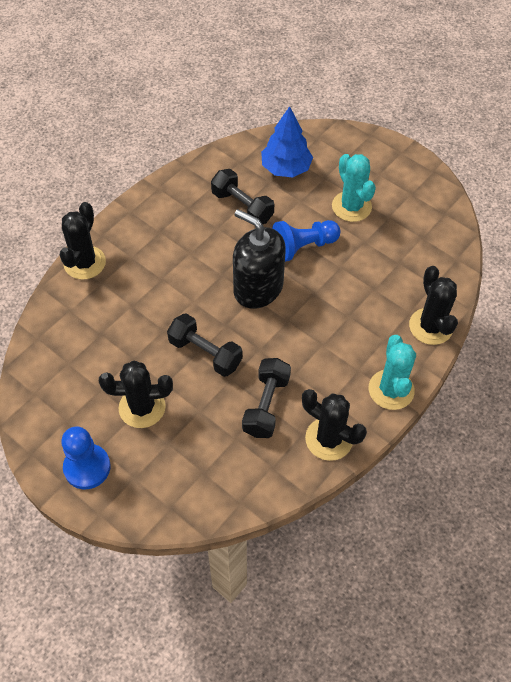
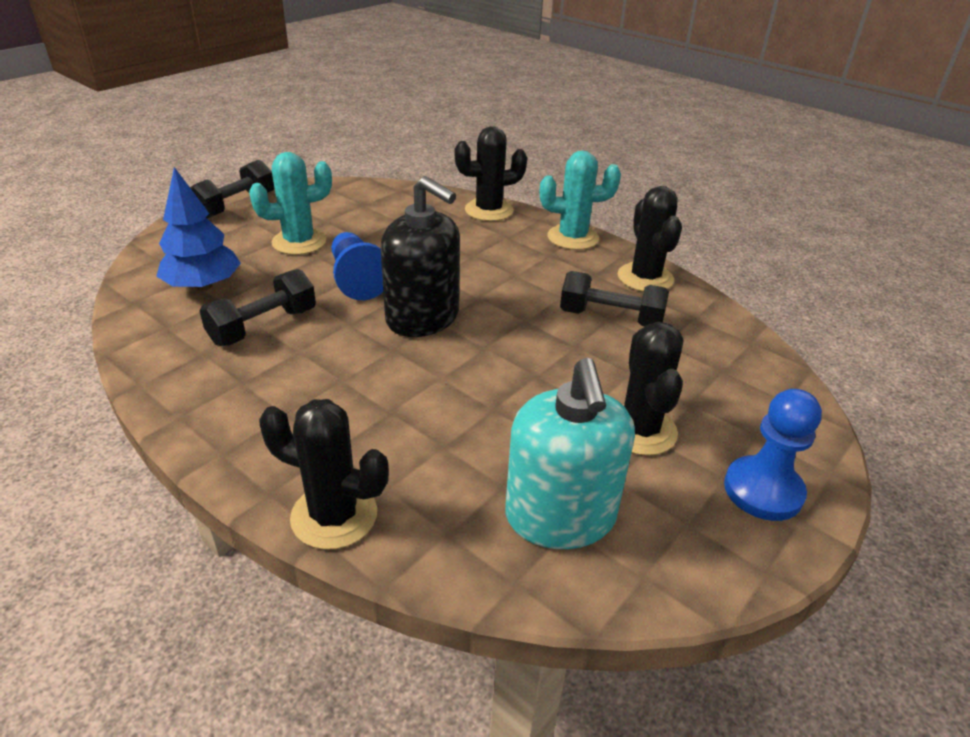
camera: 90 degrees left, 20 degrees down
black dumbbell [167,314,243,377] -> black dumbbell moved to [190,160,274,219]
black soap dispenser [233,209,286,309] -> black soap dispenser turned 90 degrees counterclockwise [381,176,460,337]
black cactus [302,389,367,461] -> black cactus turned 45 degrees counterclockwise [618,186,682,292]
none -> turquoise soap dispenser [505,358,635,549]

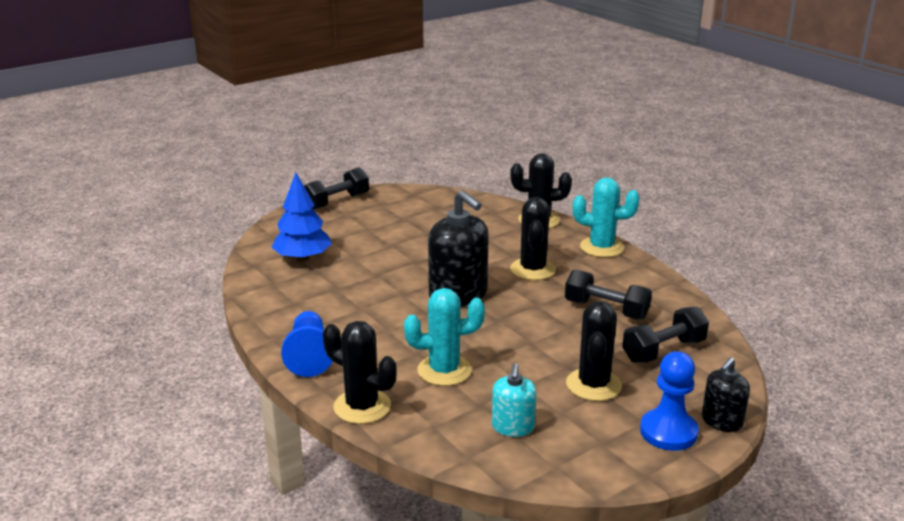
camera: 15 degrees right, 10 degrees down
black dumbbell [200,269,316,346] -> black dumbbell moved to [622,307,709,363]
turquoise cactus [249,152,332,255] -> turquoise cactus moved to [404,288,485,386]
blue pawn [331,232,383,300] -> blue pawn moved to [281,311,332,377]
turquoise soap dispenser [505,358,635,549] -> turquoise soap dispenser [492,363,536,437], size x0.55
black cactus [618,186,682,292] -> black cactus moved to [510,197,556,280]
none -> black soap dispenser [702,357,750,432]

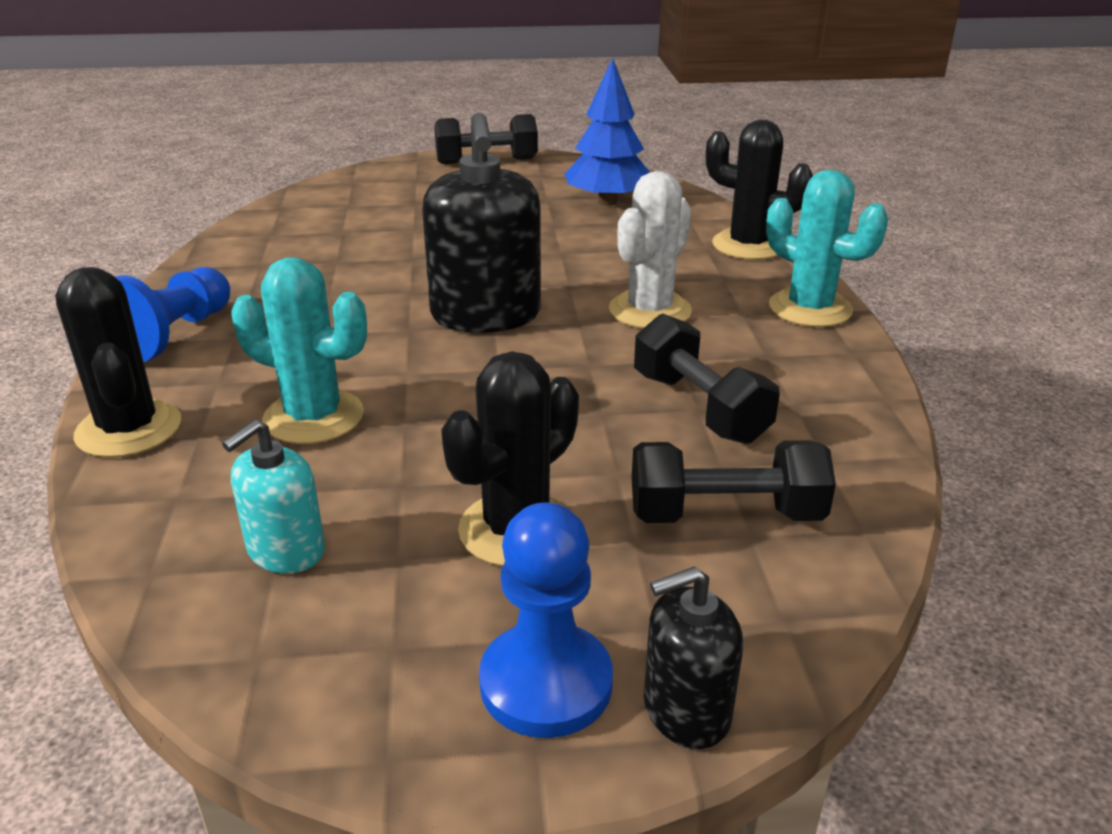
camera: 30 degrees right, 5 degrees up
blue tree [272,172,332,262] -> blue tree moved to [564,58,650,206]
black cactus [510,197,556,280] -> white cactus [609,171,692,329]

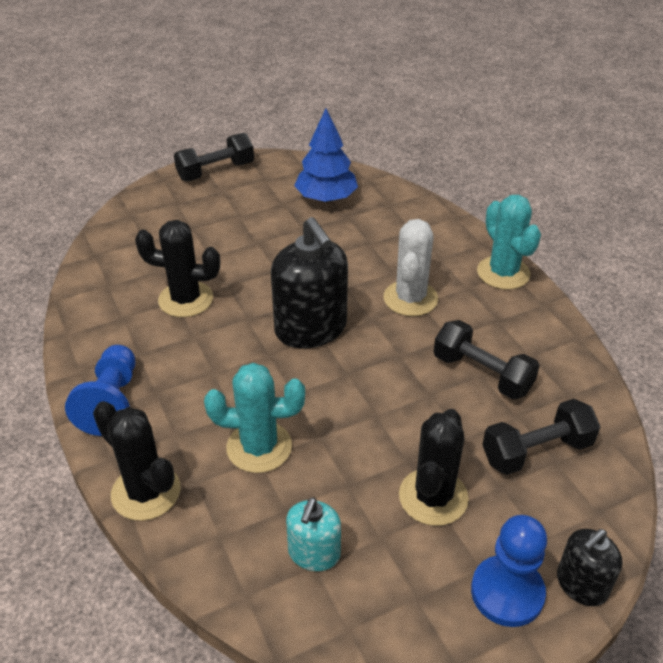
camera: 20 degrees left, 10 degrees up
black cactus [706,120,813,260] -> black cactus moved to [135,220,220,317]
turquoise cactus [766,170,888,327] -> turquoise cactus turned 45 degrees clockwise [477,195,541,289]

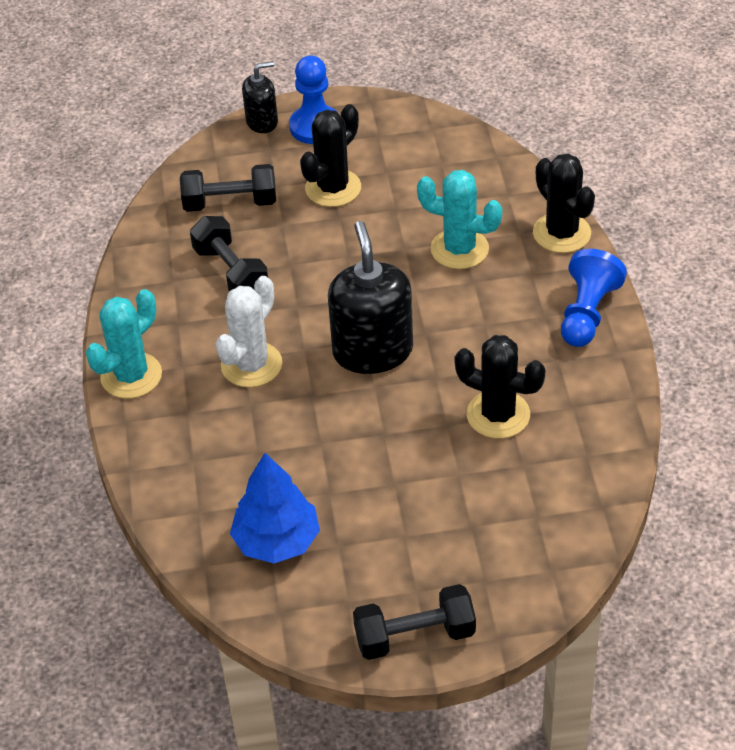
camera: 160 degrees left, 5 degrees up
turquoise soap dispenser [286,497,341,571] -> none
turquoise cactus [477,195,541,289] -> turquoise cactus turned 45 degrees clockwise [86,289,162,398]

